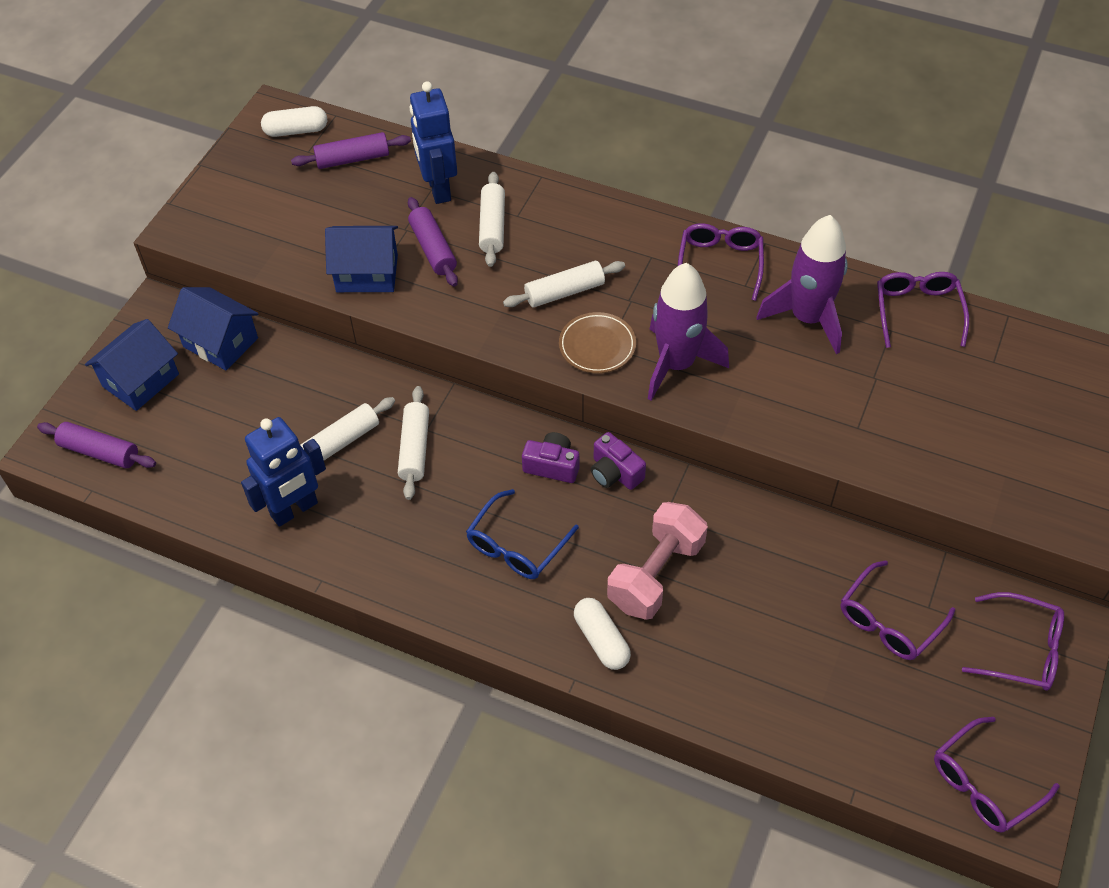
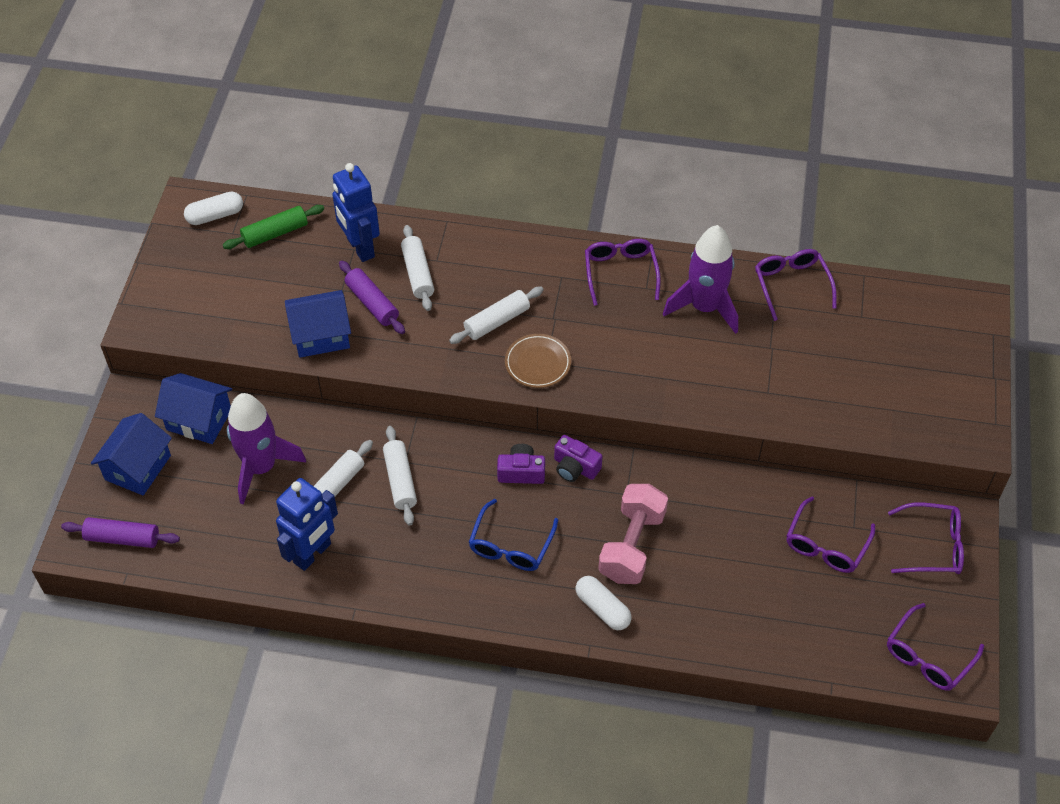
camera: 15 degrees left, 0 degrees up
purple rolling pin [291,132,411,169] -> green rolling pin [223,205,324,249]
purple rocket [648,263,729,401] -> purple rocket moved to [227,393,306,505]

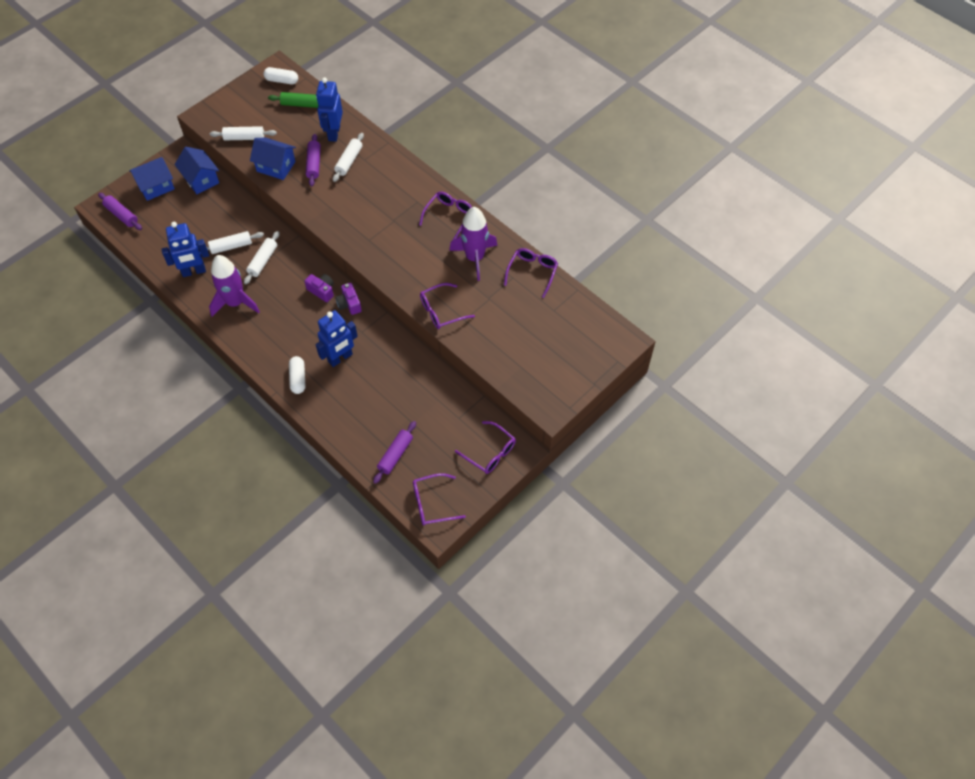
camera: 35 degrees right, 5 degrees up
purple rocket [227,393,306,505] -> purple rocket moved to [209,255,260,316]
white rolling pin [449,287,544,344] -> white rolling pin moved to [210,126,277,140]
blue glasses [469,499,558,571] -> none
brown plate [505,334,571,388] -> none
pink dumbbell [598,484,668,584] -> blue robot [316,310,358,367]
purple glasses [787,497,875,573] -> purple glasses moved to [420,283,475,329]
none -> purple rolling pin [373,421,416,484]

